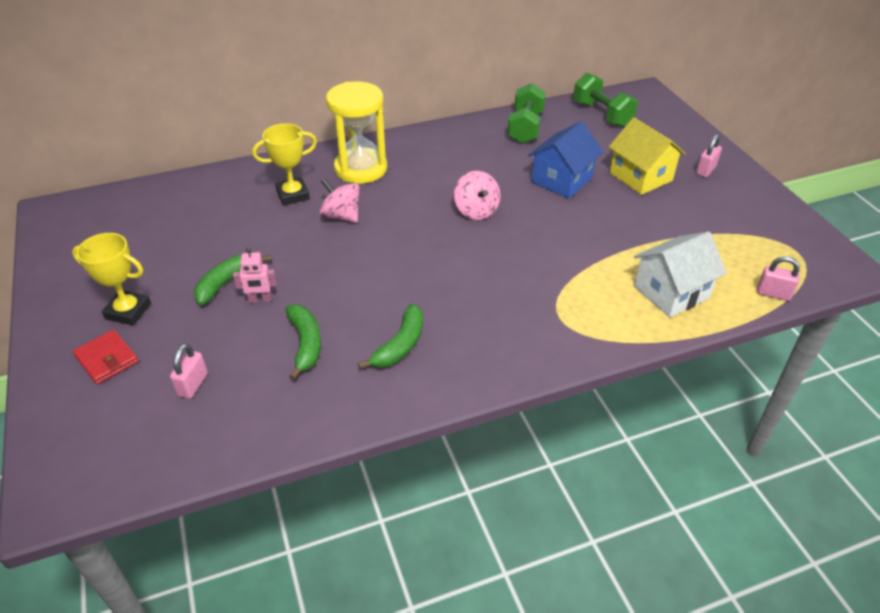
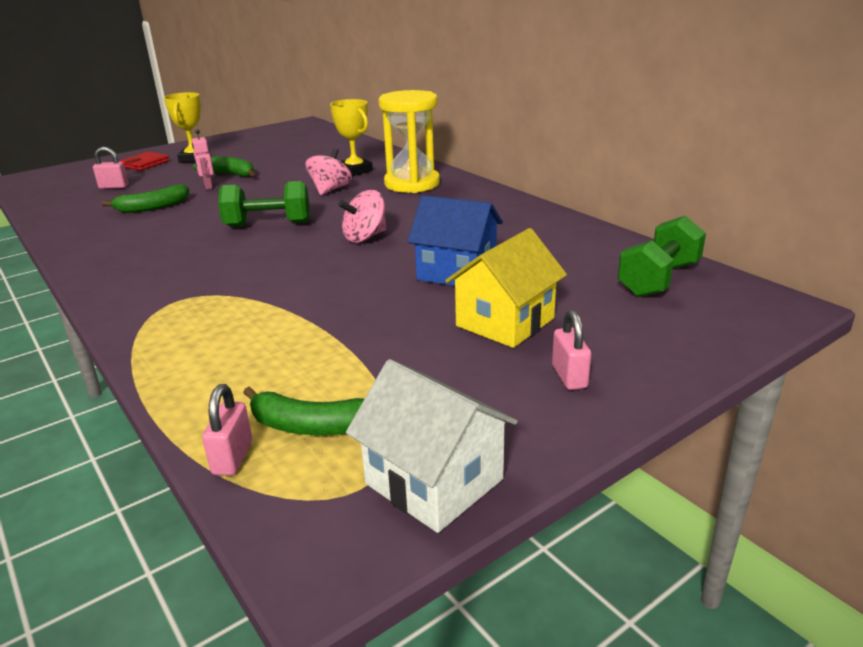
camera: 75 degrees right, 15 degrees down
green banana [358,304,423,369] -> green banana moved to [243,387,364,435]
green dumbbell [507,83,546,144] -> green dumbbell moved to [218,181,310,227]
white house [634,231,727,317] -> white house moved to [346,359,518,533]
pink padlock [696,134,722,177] -> pink padlock turned 60 degrees clockwise [552,310,591,390]

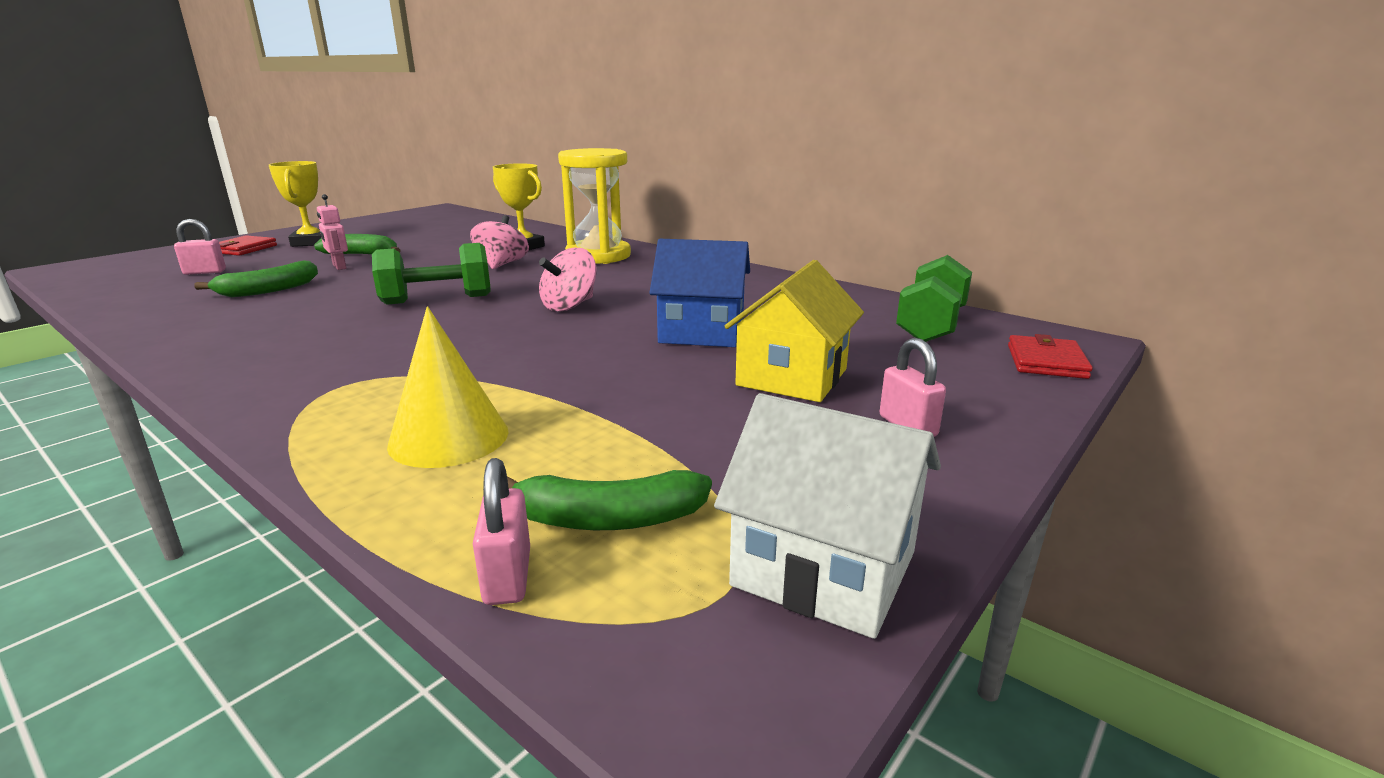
camera: 15 degrees left, 5 degrees down
none -> yellow cone [387,306,508,468]
none -> red wallet [1008,334,1093,379]

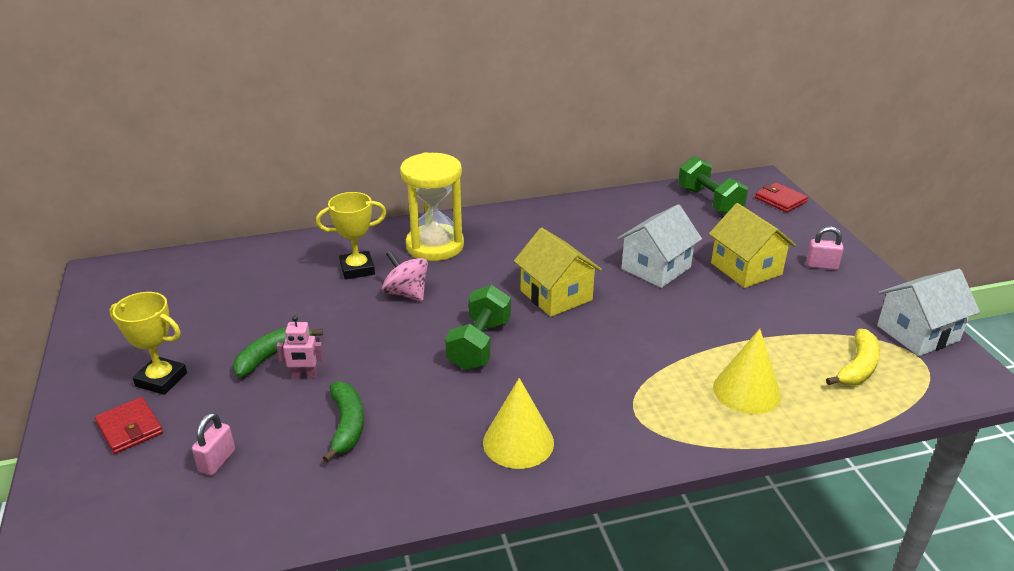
camera: 55 degrees left, 10 degrees up
pink padlock [473,458,530,605] -> none
green banana [507,470,712,530] -> yellow banana [826,329,880,385]
pink spinning top [539,248,596,311] -> yellow house [514,228,602,317]
blue house [649,239,750,347] -> white house [617,204,702,288]
none -> yellow cone [483,378,554,469]

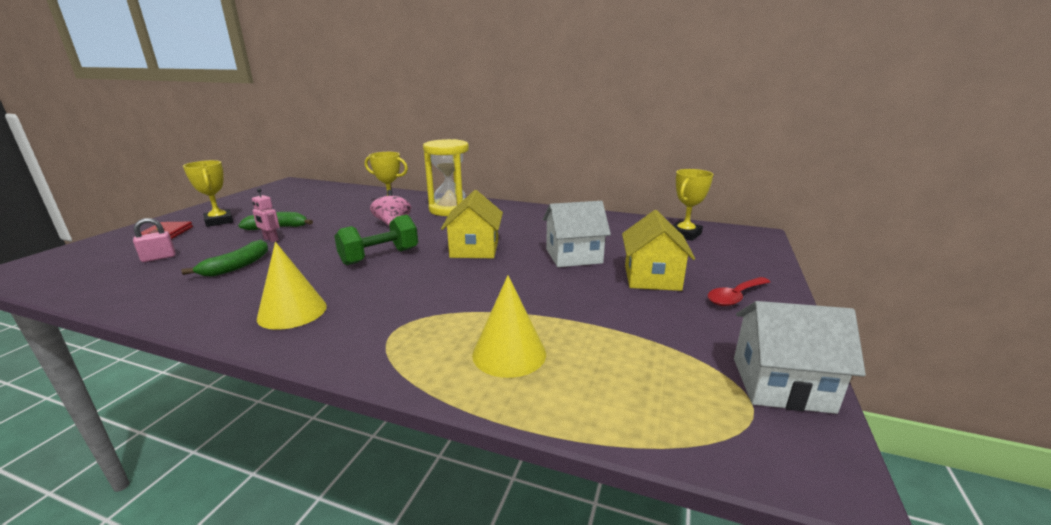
camera: 35 degrees right, 10 degrees down
green dumbbell [678,156,748,214] -> yellow trophy [673,169,713,241]
red wallet [755,183,808,213] -> none
pink padlock [806,227,844,270] -> red spoon [708,277,770,306]
yellow banana [826,329,880,385] -> none

